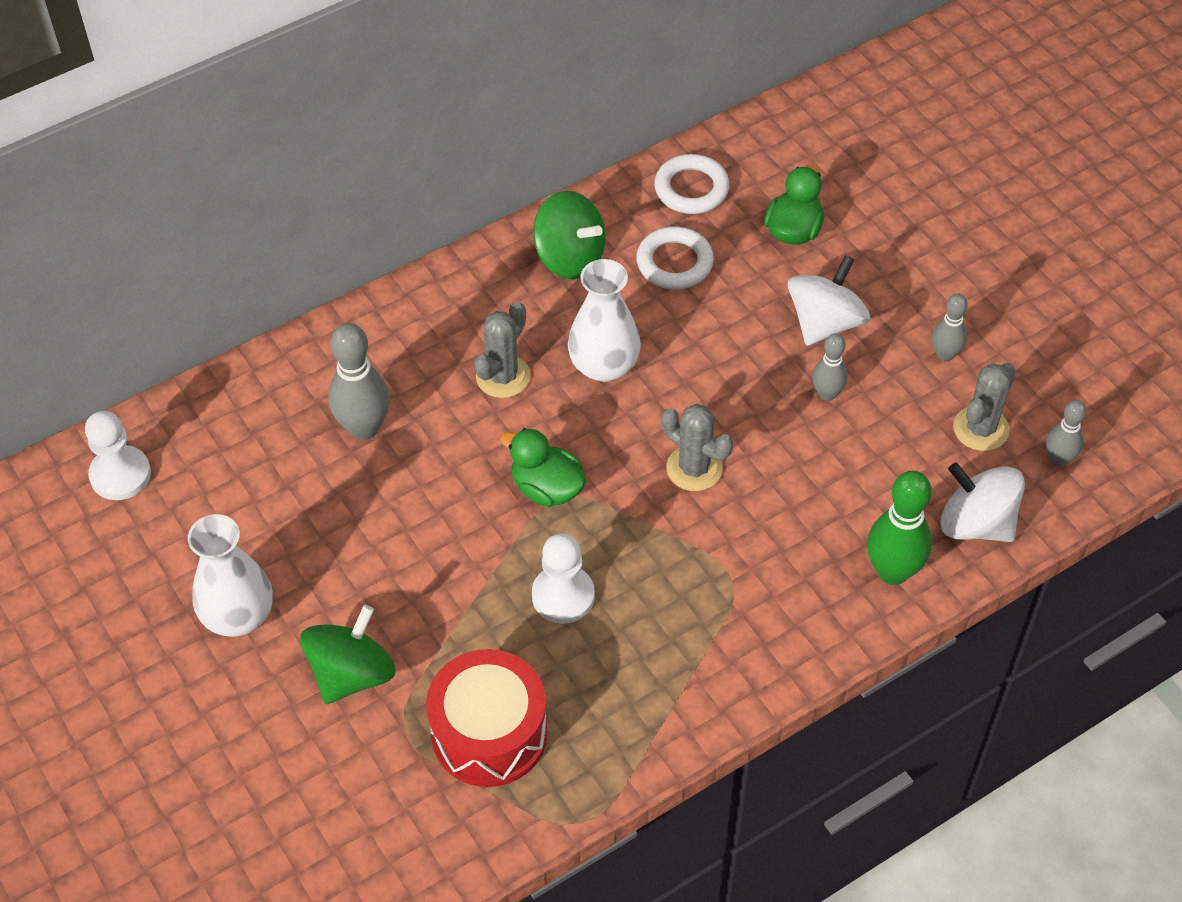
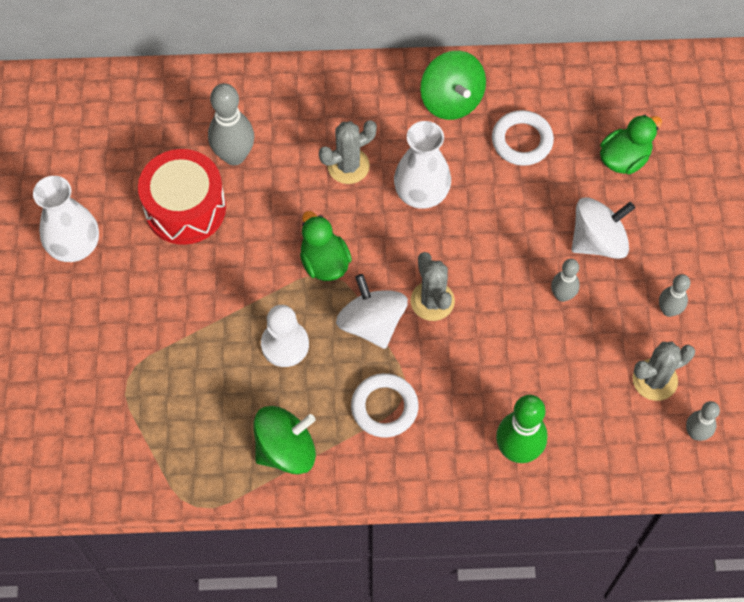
camera: 30 degrees right, 10 degrees up
white pawn [85,411,151,500] -> none
green spinning top [300,605,396,704] -> green spinning top moved to [253,406,316,474]
red drum [426,649,548,787] -> red drum moved to [138,149,226,245]
white ring [654,154,730,214] -> white ring moved to [351,373,418,437]
white spinning top [940,462,1025,542] -> white spinning top moved to [336,274,408,349]

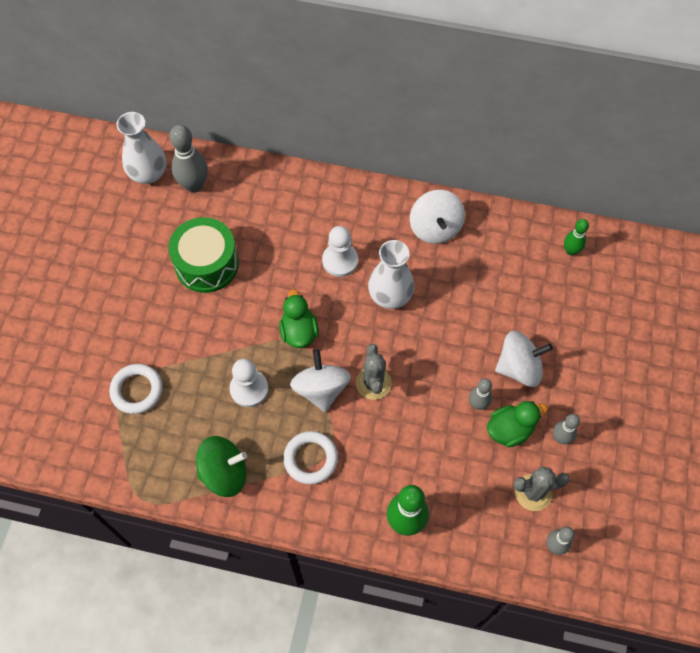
camera: 15 degrees right, 0 degrees up
white vase [33,176,99,262] -> white vase moved to [117,112,167,184]
red drum [138,149,226,245] -> green drum [168,217,239,293]
grey bowling pin [208,83,254,165] -> grey bowling pin moved to [170,125,208,193]
grey cactus [319,120,377,184] -> white pawn [322,226,358,277]
green spinning top [420,51,486,120] -> white spinning top [410,190,465,244]
white ring [492,110,554,166] -> white ring moved to [109,364,163,414]
green duck [600,115,662,175] -> green duck moved to [487,401,548,447]
none -> green bowling pin [564,219,589,255]

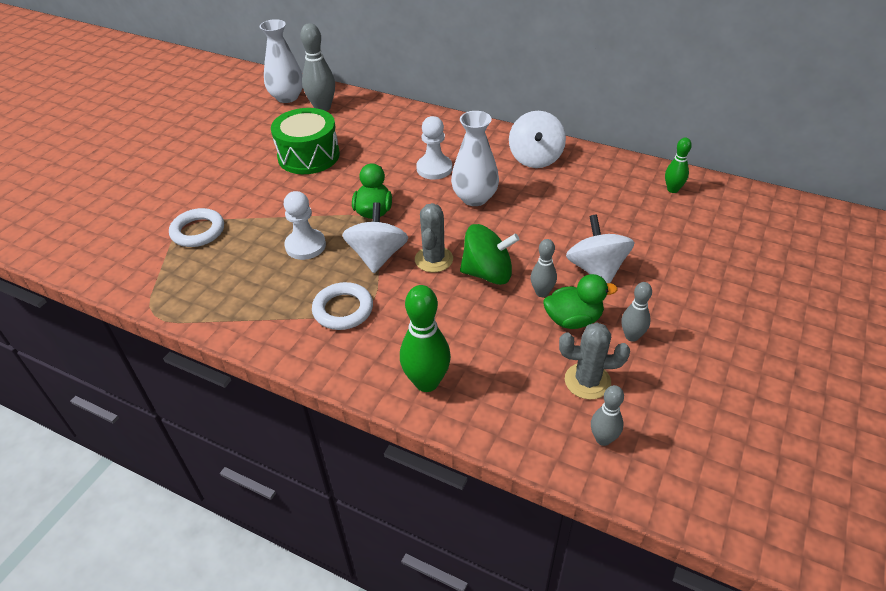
camera: 15 degrees right, 20 degrees down
green spinning top [196,436,247,497] -> green spinning top moved to [460,224,519,285]
white spinning top [495,331,553,387] -> white spinning top turned 105 degrees counterclockwise [566,214,635,283]

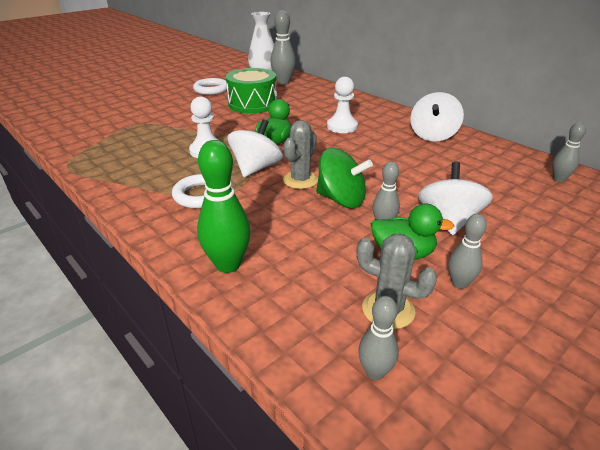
camera: 20 degrees right, 10 degrees down
white ring [169,208,224,247] -> white ring moved to [193,78,227,95]
white vase [451,111,499,206] -> none
green bowling pin [665,137,692,193] -> grey bowling pin [552,122,586,182]

